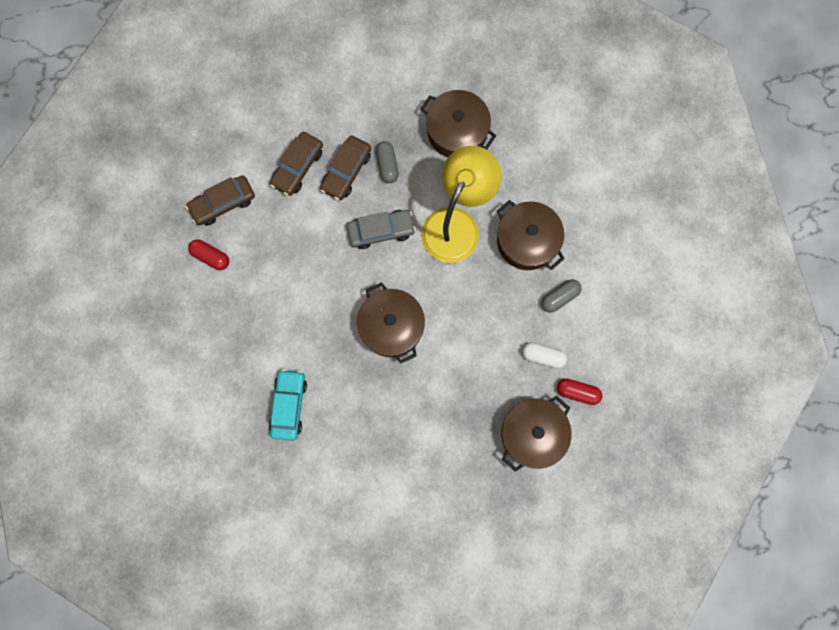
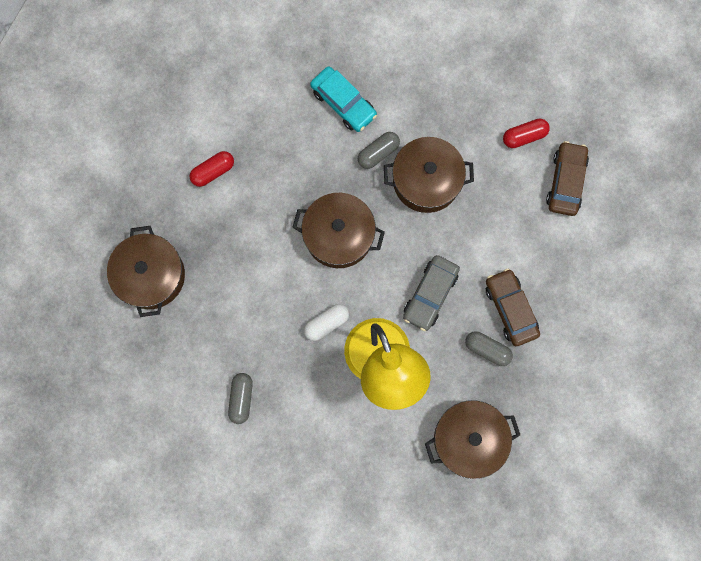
camera: 130 degrees right, 0 degrees up
brown car [270,132,323,196] -> none
brown pot [497,200,565,270] -> brown pot moved to [384,137,474,213]
white capsule [522,342,567,368] -> white capsule moved to [304,304,349,341]
red capsule [557,379,602,405] -> red capsule moved to [189,151,234,187]
none -> grey capsule [358,132,400,169]

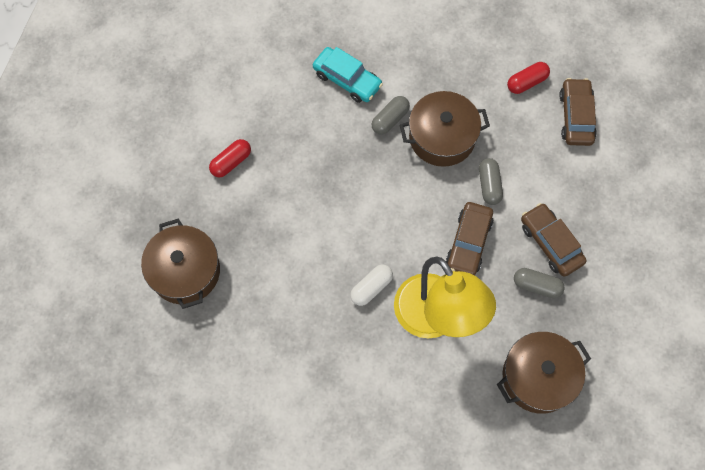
camera: 10 degrees left, 10 degrees down
grey capsule [228,373,253,424] -> grey capsule moved to [479,158,503,205]
brown pot [292,193,385,268] -> none
grey car [403,255,460,331] -> brown car [446,202,494,276]

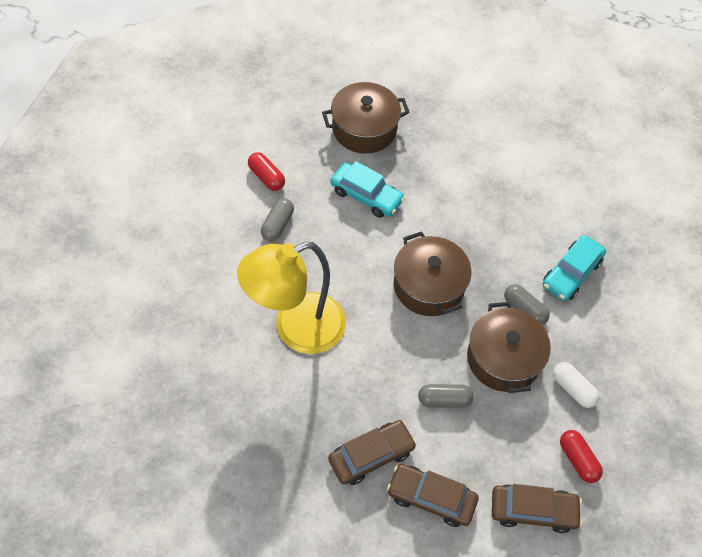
camera: 90 degrees right, 10 degrees down
red capsule [209,139,251,177] -> red capsule moved to [248,152,285,191]
white capsule [350,265,393,306] -> white capsule moved to [553,362,600,408]
brown car [446,202,494,276] -> brown car moved to [387,464,479,527]
brown pot [497,332,591,414] -> brown pot moved to [394,231,471,316]
grey capsule [514,268,565,298] -> grey capsule moved to [261,198,294,241]
none -> turquoise car [330,161,405,218]

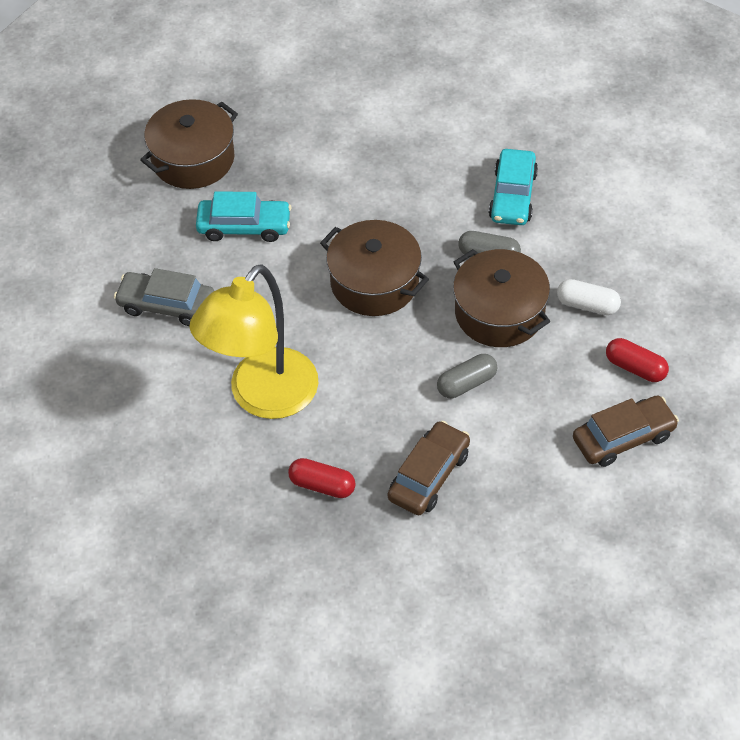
camera: 25 degrees left, 5 degrees down
red capsule [248,152,285,191] -> red capsule moved to [288,458,356,498]
grey capsule [261,198,294,241] -> grey car [114,268,214,326]
brown car [387,464,479,527] -> none

